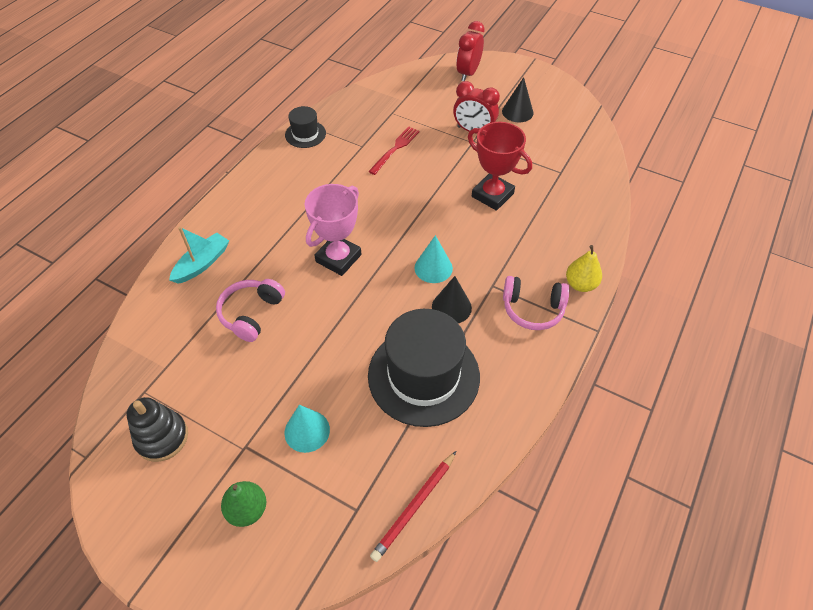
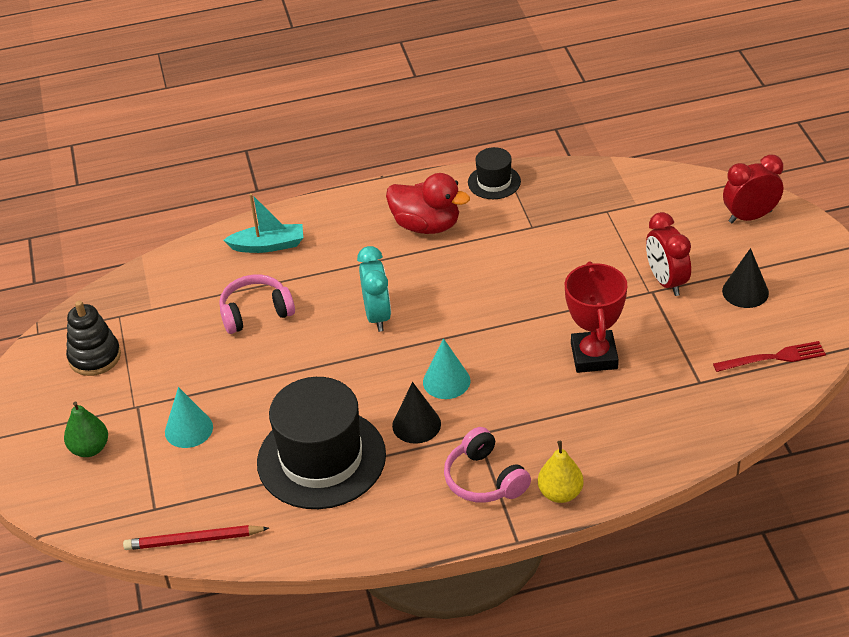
camera: 50 degrees right, 10 degrees down
pink trophy [305,184,361,276] -> turquoise clock [357,246,391,332]
red fork [368,126,420,175] -> red fork moved to [713,341,826,372]
none -> red duck [386,173,470,234]

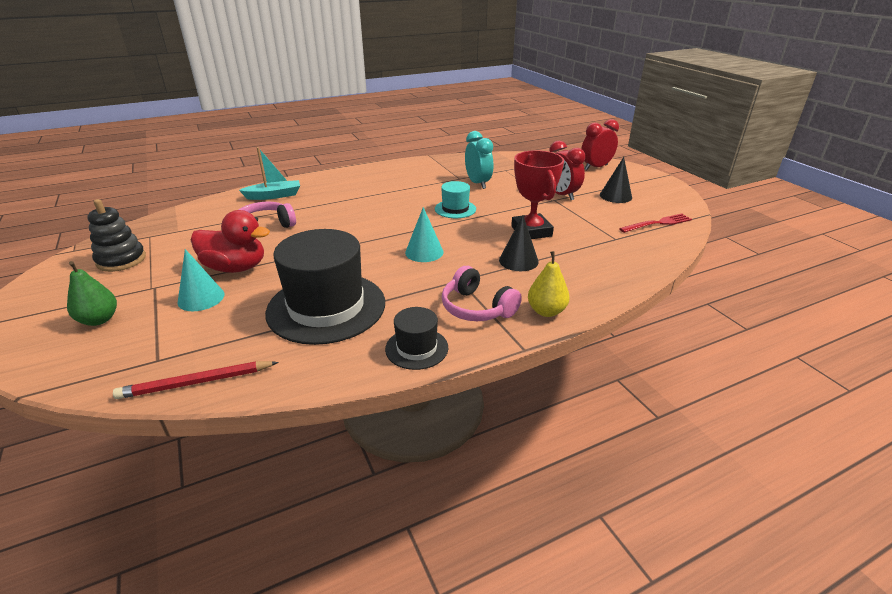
camera: 15 degrees left, 10 degrees down
turquoise clock [357,246,391,332] -> turquoise clock moved to [465,131,493,189]
red duck [386,173,470,234] -> red duck moved to [191,210,270,273]
black cone [392,382,441,444] -> black cone moved to [499,215,539,271]
black hat [468,147,521,199] -> black hat moved to [385,307,448,370]
none -> turquoise hat [435,181,476,218]

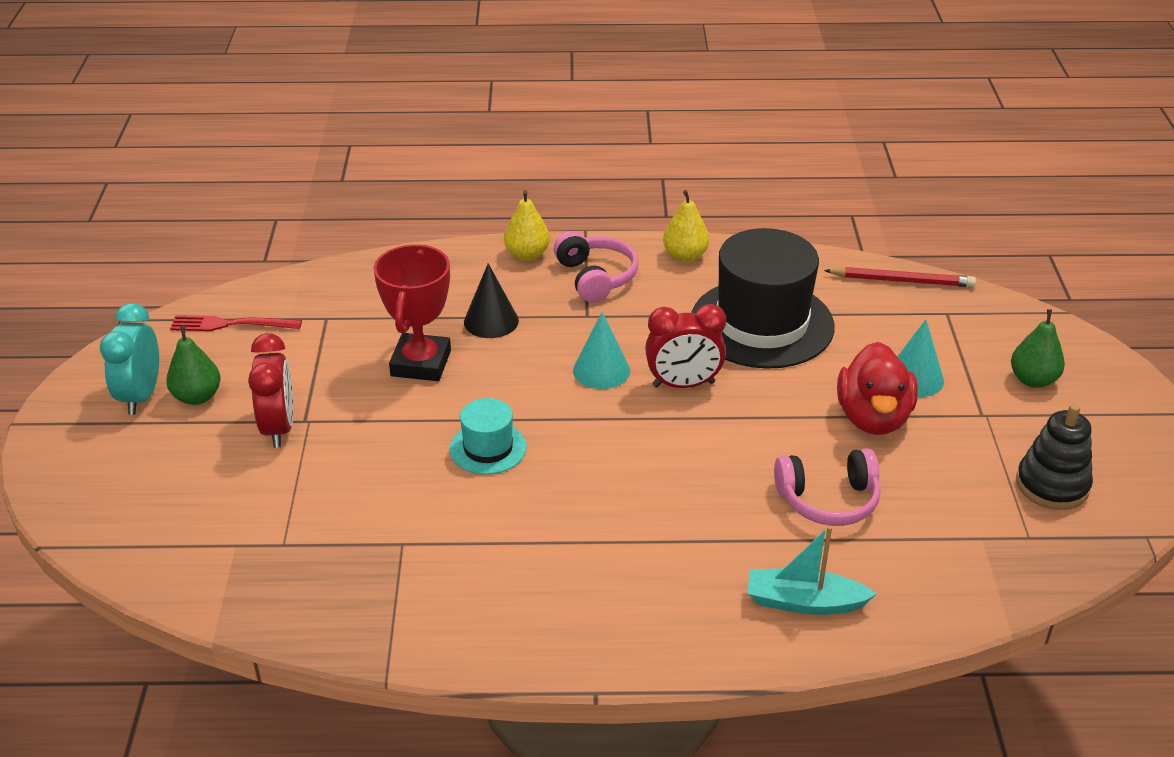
camera: 155 degrees left, 5 degrees up
red duck [191,210,270,273] -> red duck turned 120 degrees counterclockwise [837,342,918,435]
black hat [385,307,448,370] -> yellow pear [663,190,709,262]
turquoise clock [465,131,493,189] -> turquoise clock moved to [100,303,159,415]
red clock [581,119,619,170] -> red clock moved to [645,304,726,388]
black cone [600,157,632,203] -> green pear [166,326,221,405]

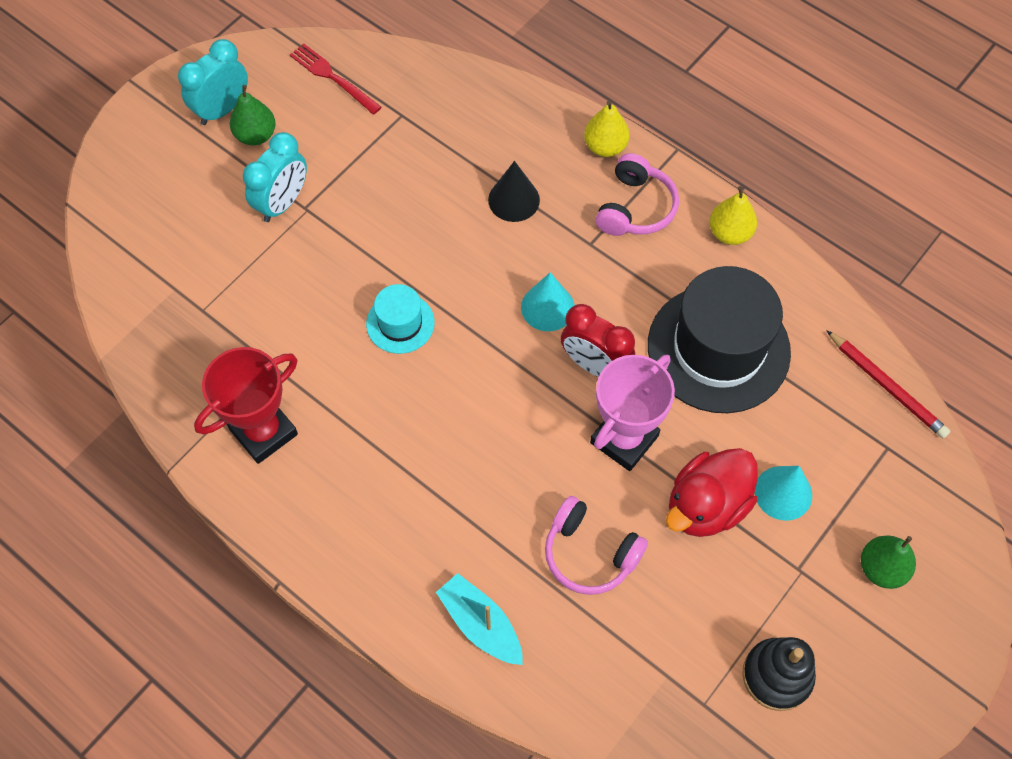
camera: 40 degrees right, 25 degrees up
red clock [248,333,294,448] -> turquoise clock [243,132,307,222]
red trophy [373,245,451,381] -> red trophy moved to [194,347,298,464]
none -> pink trophy [590,355,675,471]

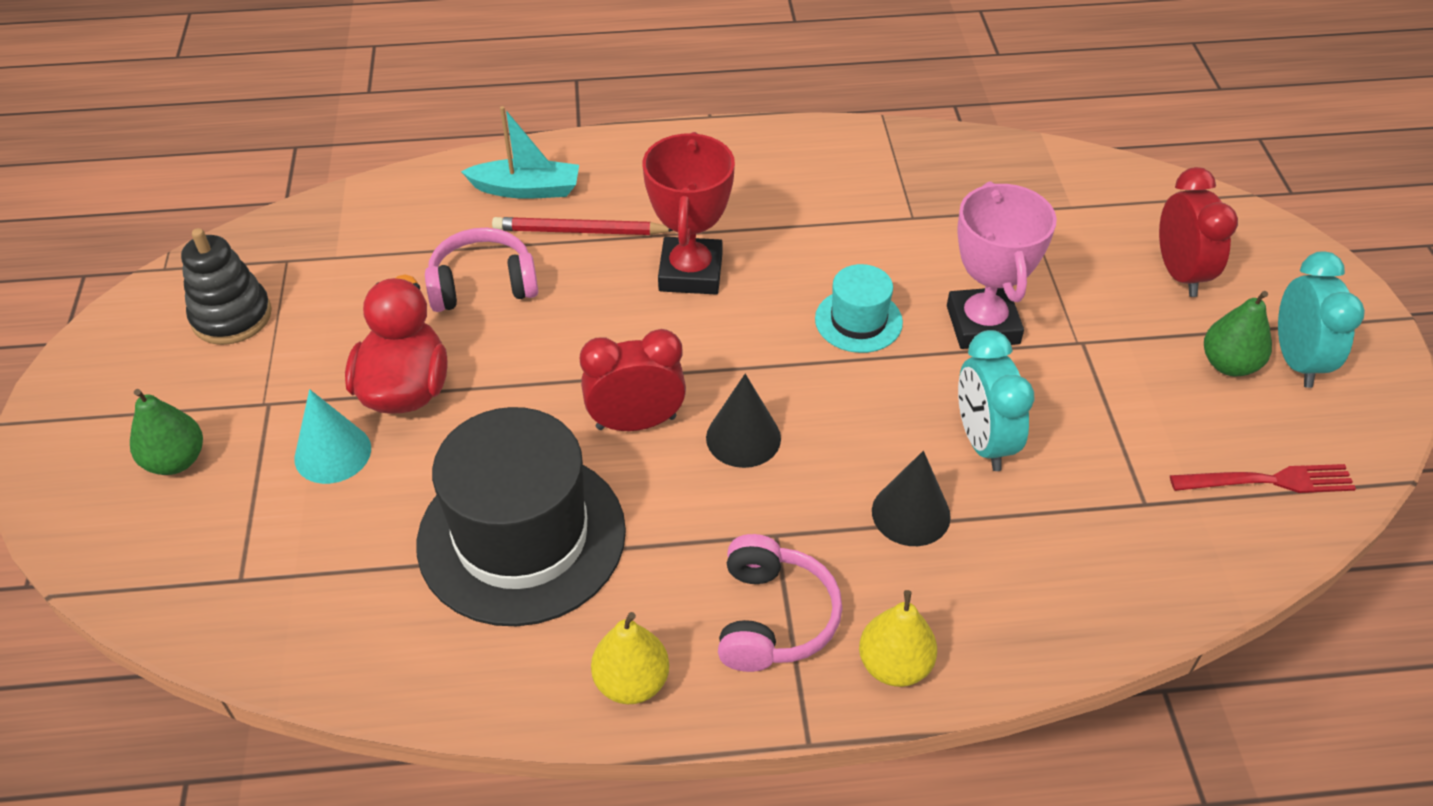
camera: 135 degrees right, 15 degrees down
red trophy [194,347,298,464] -> red trophy moved to [643,132,735,294]
turquoise clock [243,132,307,222] -> turquoise clock moved to [958,330,1034,471]
turquoise cone [521,272,574,331] -> black cone [706,374,781,468]
pink trophy [590,355,675,471] -> pink trophy moved to [947,181,1057,349]
pink headphones [595,153,679,236] -> pink headphones turned 150 degrees counterclockwise [718,534,842,672]
red pencil [826,330,950,438] -> red pencil moved to [492,217,673,235]
none -> red clock [1159,167,1238,297]

